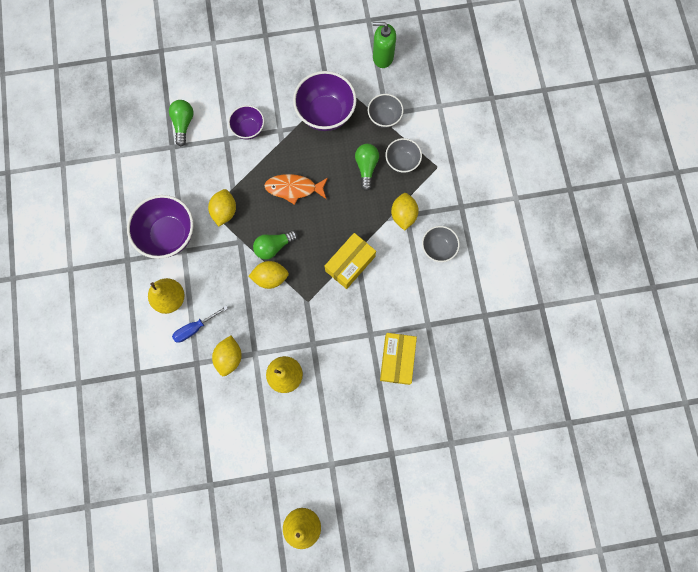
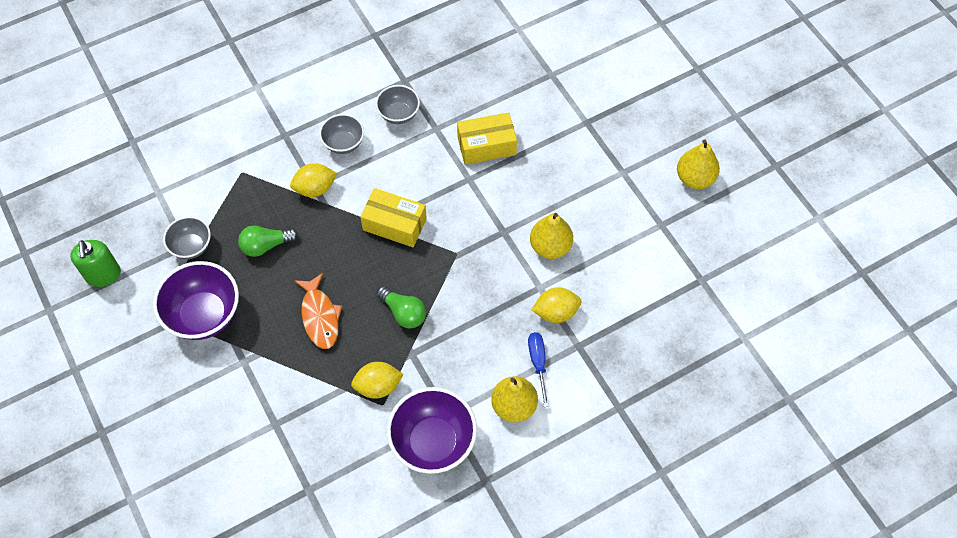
camera: 110 degrees left, 15 degrees down
green light bulb [169,100,193,147] -> none
blue screwdriver [172,306,228,343] -> blue screwdriver turned 135 degrees counterclockwise [528,332,549,407]
purple bowl [228,105,264,140] -> none
yellow lemon [249,261,289,289] -> none
grey bowl [385,138,422,173] -> grey bowl moved to [376,85,420,124]

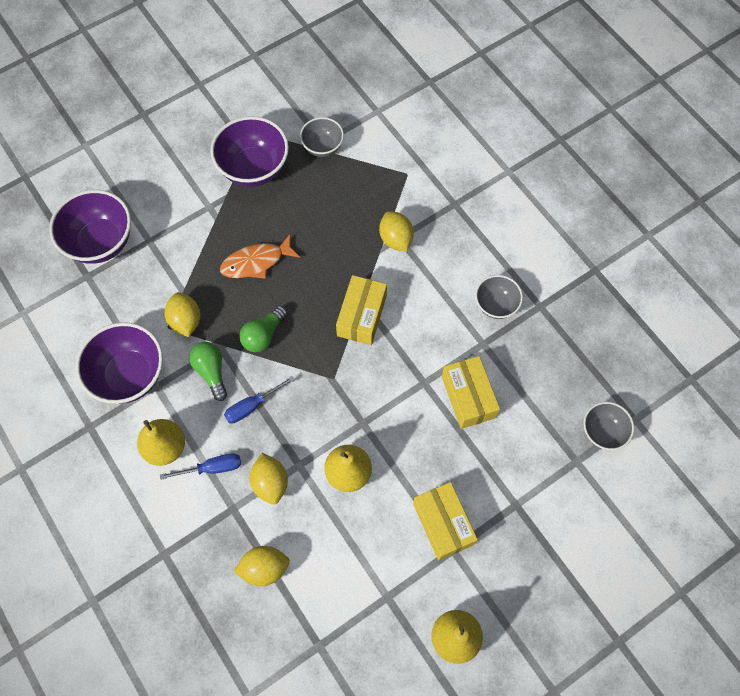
camera: 85 degrees right, 5 degrees up
green soap dispenser [70,240,121,287] -> none
green light bulb [238,226,298,257] -> green light bulb moved to [189,342,227,401]
grey bowl [319,114,364,154] -> grey bowl moved to [583,402,634,450]
none -> purple bowl [49,190,131,264]
none -> blue screwdriver [224,376,295,423]
none -> yellow lemon [233,546,290,586]
none -> yellow box [413,482,478,560]

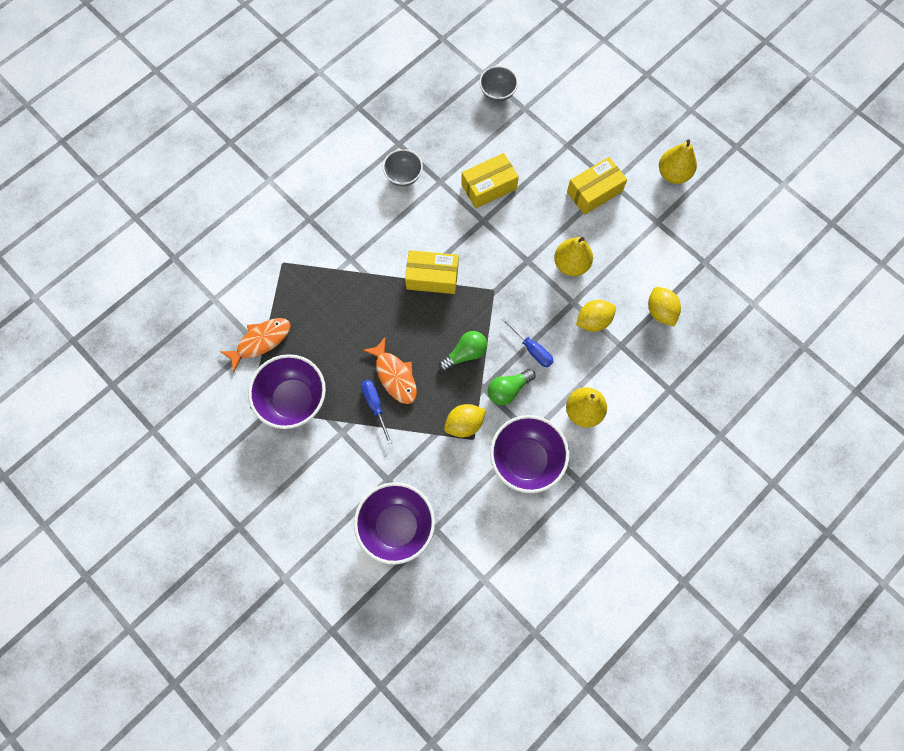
camera: 100 degrees left, 5 degrees up
blue screwdriver [160,453,241,480] -> blue screwdriver moved to [361,380,392,445]
green light bulb [239,305,287,352] -> green light bulb turned 60 degrees counterclockwise [439,331,487,371]
grey bowl [300,117,344,157] -> orange fish [220,318,291,372]
yellow lemon [379,211,414,252] -> none

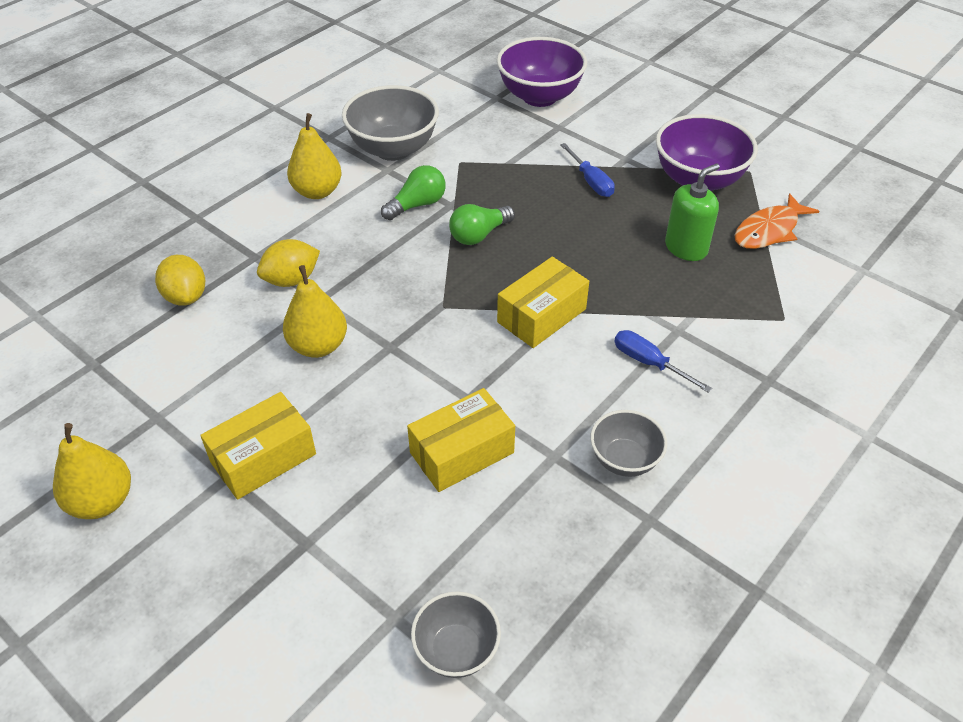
camera: 175 degrees right, 25 degrees down
orange fish [363,337,417,404] -> none
yellow box [405,250,459,294] -> yellow box turned 45 degrees counterclockwise [497,257,589,348]
yellow lemon [444,404,486,437] -> none
purple bowl [490,415,569,493] -> grey bowl [342,85,439,161]
blue screwdriver [501,317,554,367] -> blue screwdriver moved to [614,330,712,393]
none -> green soap dispenser [665,163,720,261]

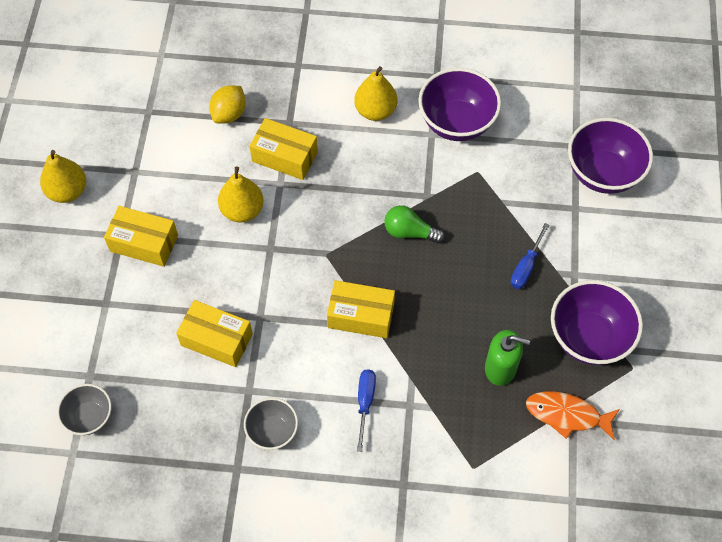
camera: 55 degrees right, 15 degrees up
yellow lemon [257,239,320,287] -> yellow box [249,118,318,180]
grey bowl [342,85,439,161] -> purple bowl [418,68,501,141]
green light bulb [381,165,446,220] -> none

